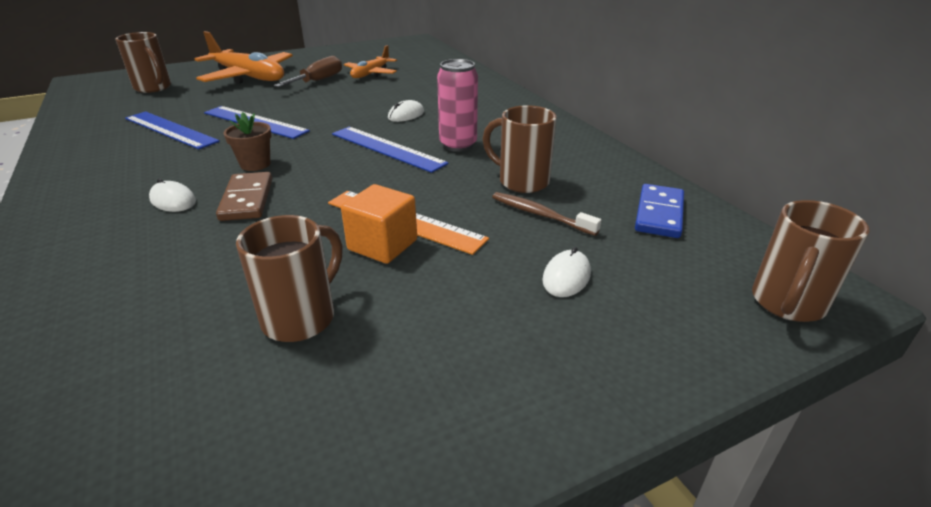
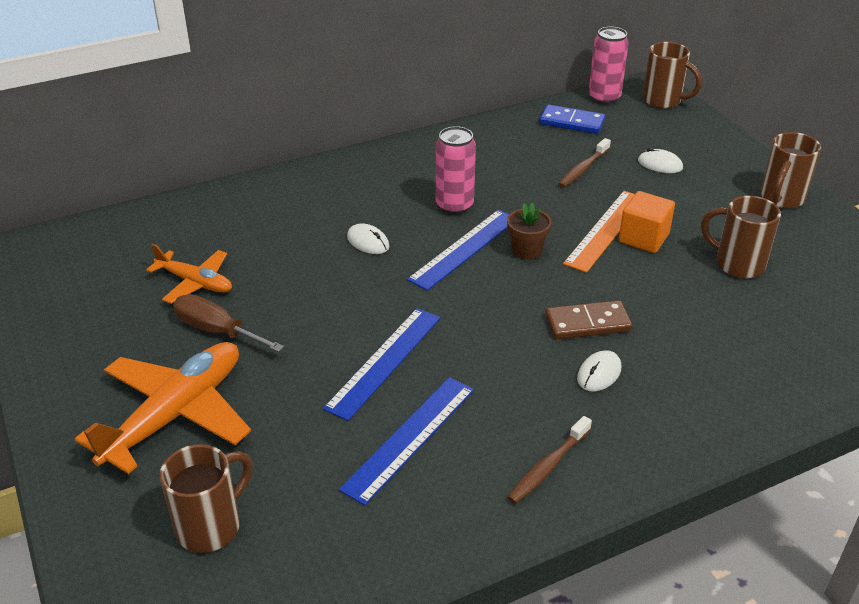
camera: 90 degrees left, 5 degrees up
brown flower pot [224,112,272,171] -> brown flower pot moved to [507,203,551,260]
brown mug [483,105,557,193] -> brown mug moved to [761,132,821,208]
none -> brown toothbrush [507,416,592,504]
none -> pink can [589,27,629,104]

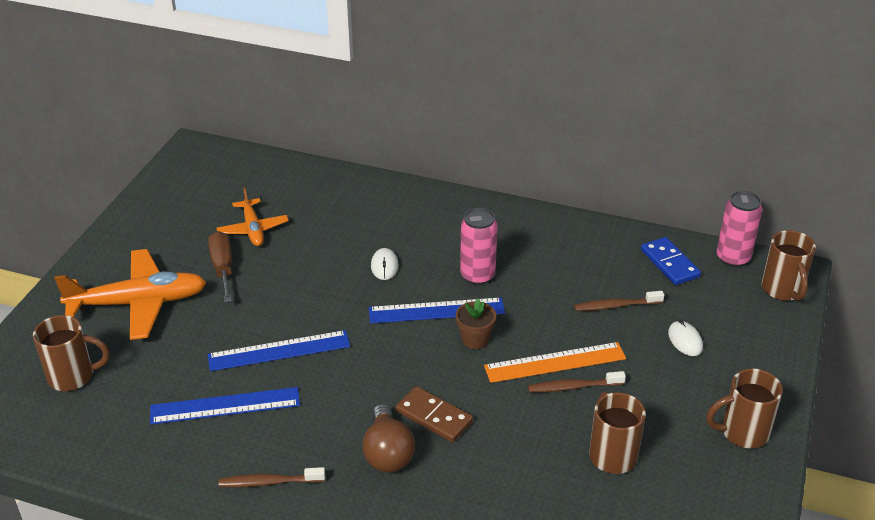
camera: 45 degrees right, 0 degrees up
white mouse [577,350,621,392] -> brown light bulb [362,404,415,472]
orange cube [619,191,675,253] -> brown toothbrush [528,371,626,393]

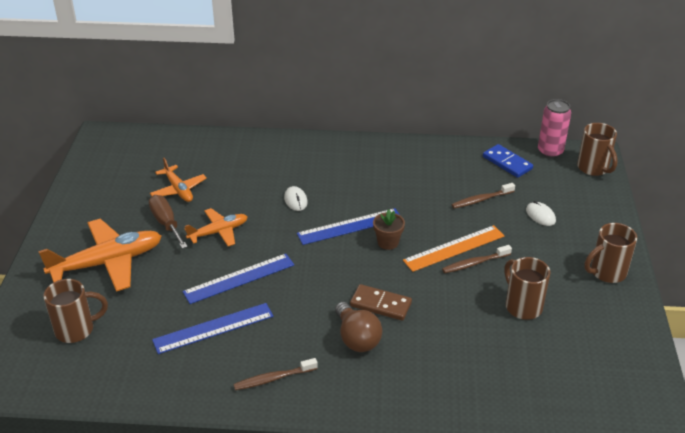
camera: 15 degrees left, 0 degrees up
pink can [460,208,498,285] -> none
none -> orange plane [184,208,248,246]

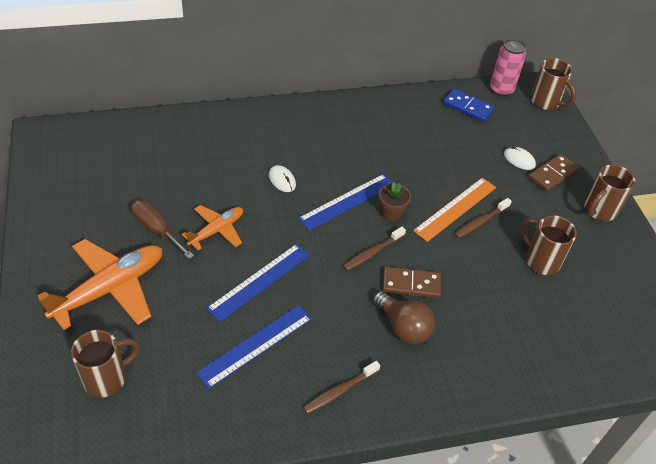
camera: 20 degrees left, 10 degrees up
orange plane [150,158,207,202] -> none
brown toothbrush [452,183,515,209] -> brown toothbrush moved to [343,227,406,271]
none -> brown domino [528,154,579,192]

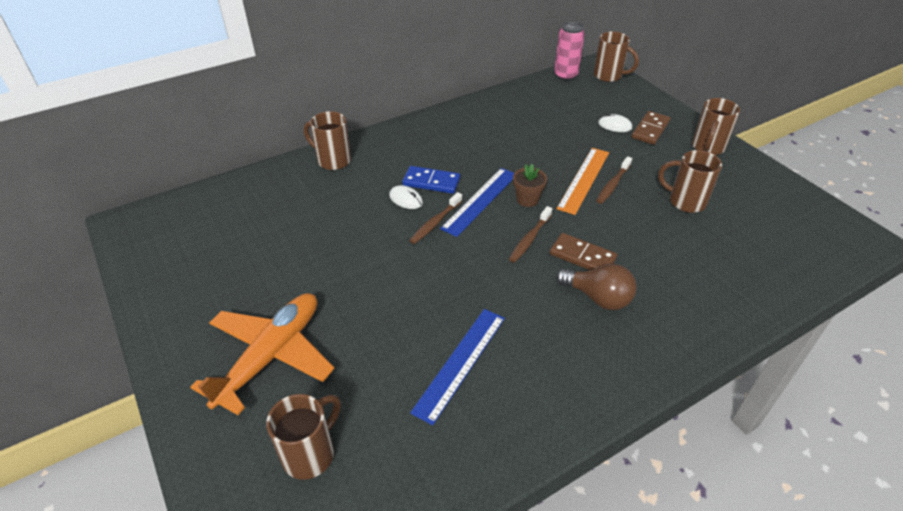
camera: 15 degrees left, 5 degrees down
brown screwdriver [131,200,194,259] -> none
orange plane [181,205,243,250] -> none
blue ruler [206,244,310,322] -> none
brown toothbrush [303,361,380,414] -> brown toothbrush moved to [409,192,462,244]
brown domino [383,267,441,298] -> brown domino turned 45 degrees clockwise [550,233,617,270]
blue domino [443,89,494,122] -> blue domino moved to [402,166,460,194]
none -> brown mug [304,111,351,170]

